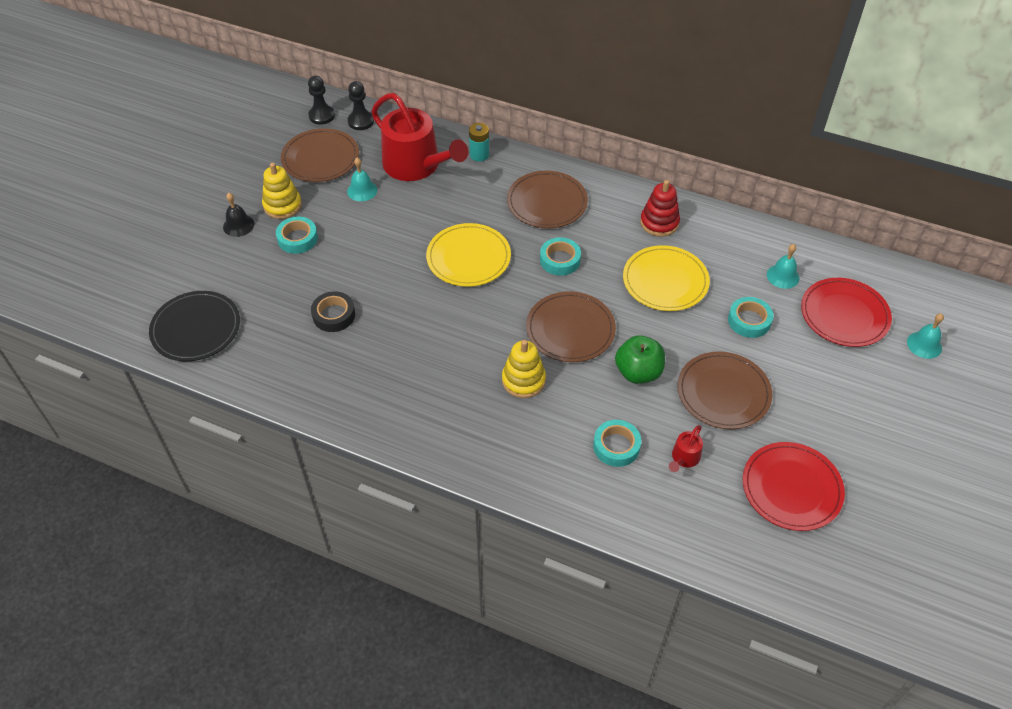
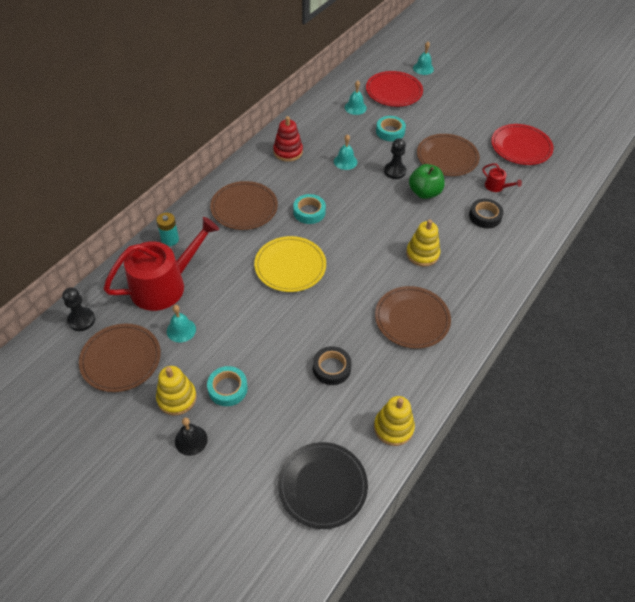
camera: 80 degrees left, 0 degrees up
black pawn [308,76,335,125] -> black pawn moved to [384,138,406,179]
brown plate [526,292,616,362] -> brown plate moved to [375,286,451,349]
turquoise tape [593,420,641,467] -> black tape [469,199,504,228]
yellow plate [623,245,710,311] -> turquoise bell [334,134,357,170]
none -> yellow stacking toy [374,396,415,446]

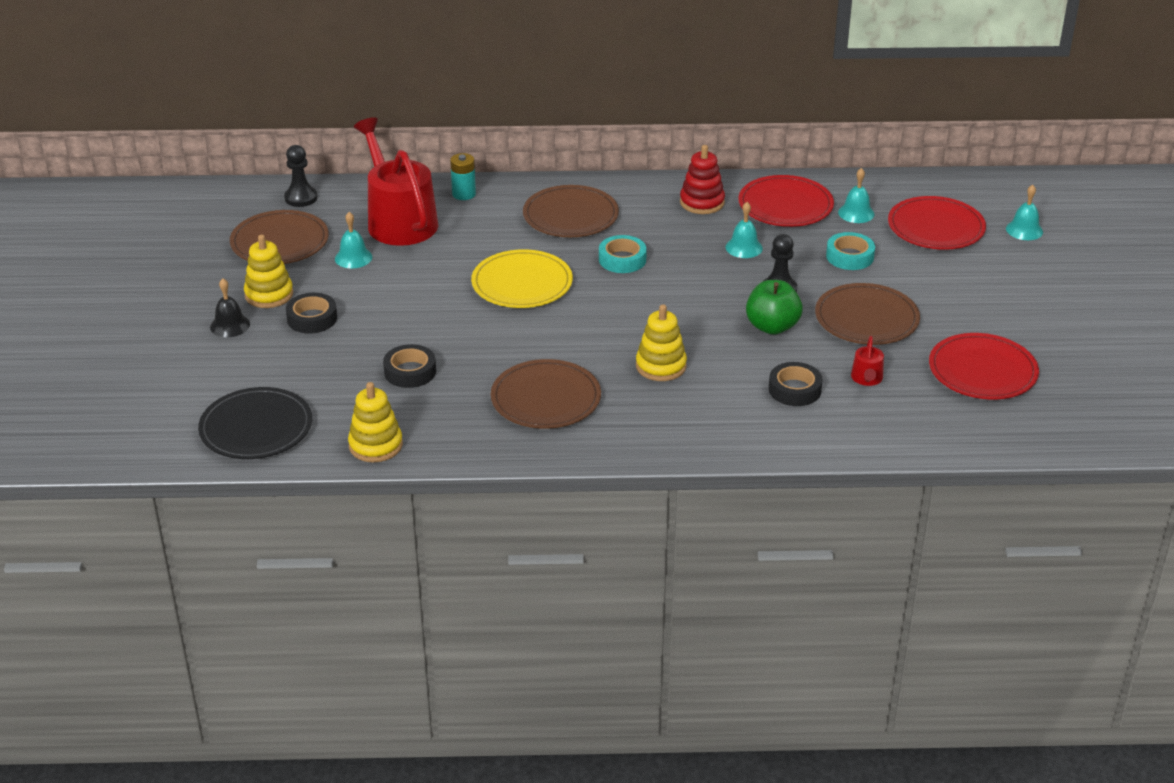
camera: 55 degrees right, 15 degrees down
red watering can [103,217,219,311] -> red watering can turned 135 degrees counterclockwise [354,117,438,246]
turquoise tape [207,366,248,406] -> black tape [286,293,337,334]
none -> red plate [738,175,834,227]

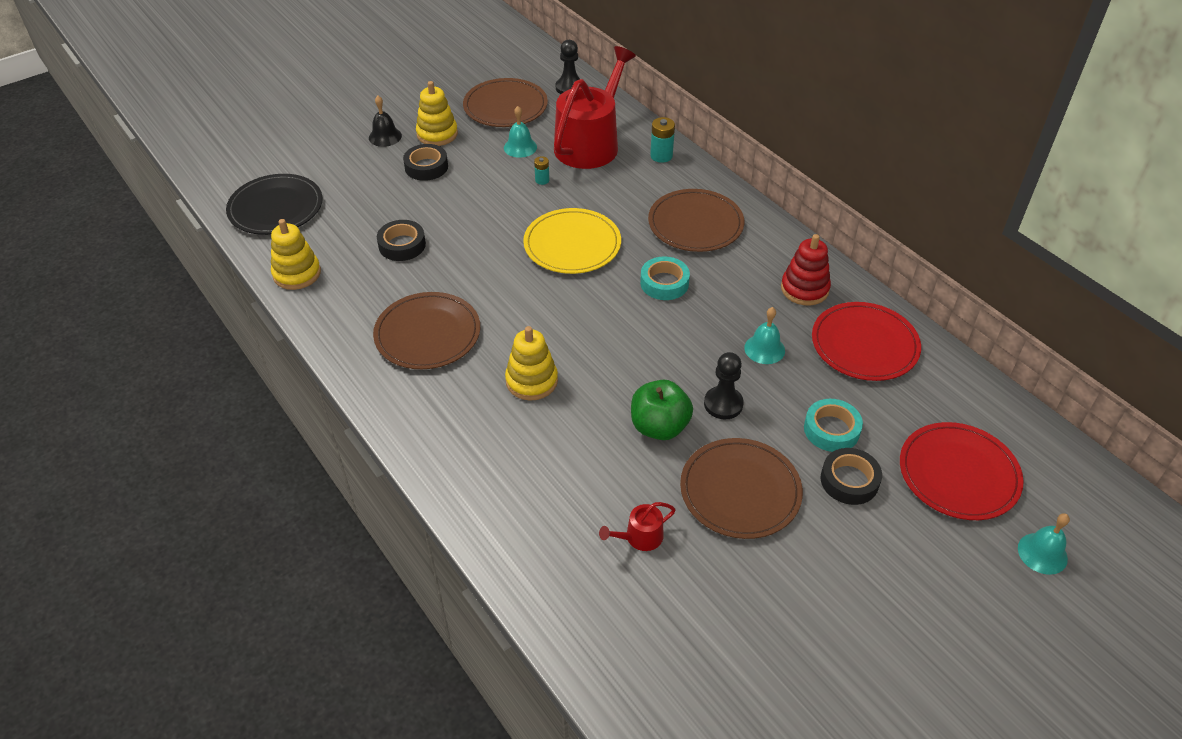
camera: 55 degrees right, 10 degrees up
black tape [769,362,822,406] -> black tape moved to [821,448,882,505]
turquoise bell [838,168,875,223] -> none
red plate [929,333,1039,399] -> none
none -> turquoise battery [534,156,549,185]

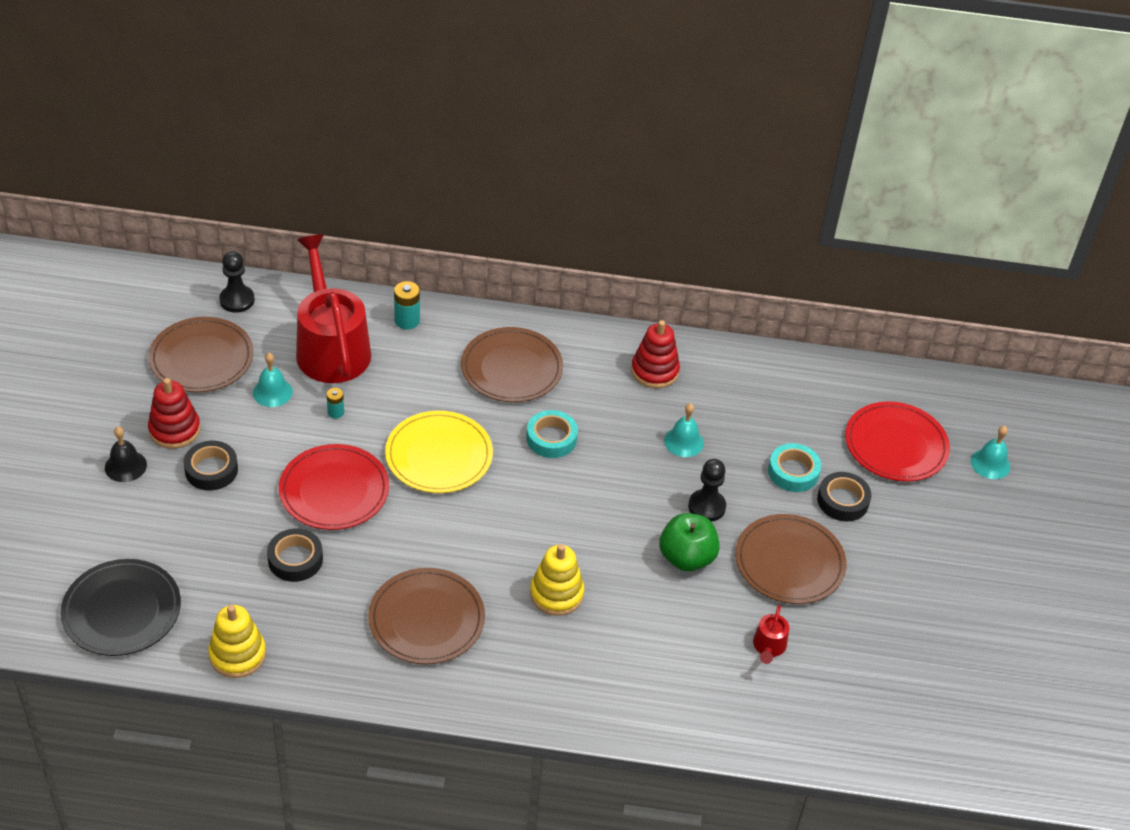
camera: 50 degrees left, 0 degrees up
yellow stacking toy [416,81,458,146] -> red stacking toy [148,378,201,449]
red plate [812,302,921,381] -> red plate moved to [279,444,389,530]

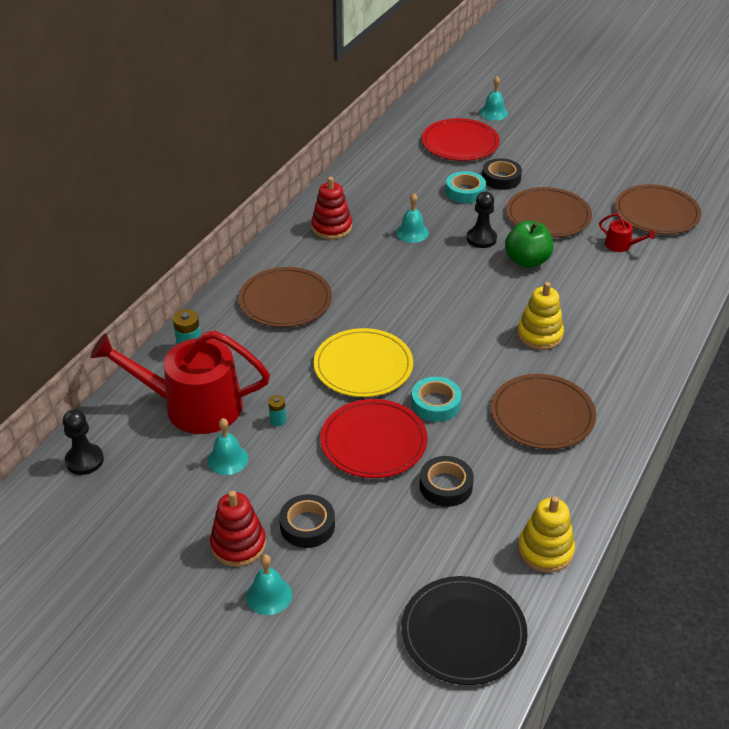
camera: 65 degrees left, 5 degrees down
black bell [105,427,147,482] -> turquoise bell [246,554,292,615]
brown plate [148,317,254,392] -> brown plate moved to [615,184,701,234]
turquoise tape [526,410,578,458] -> turquoise tape moved to [411,377,461,422]

